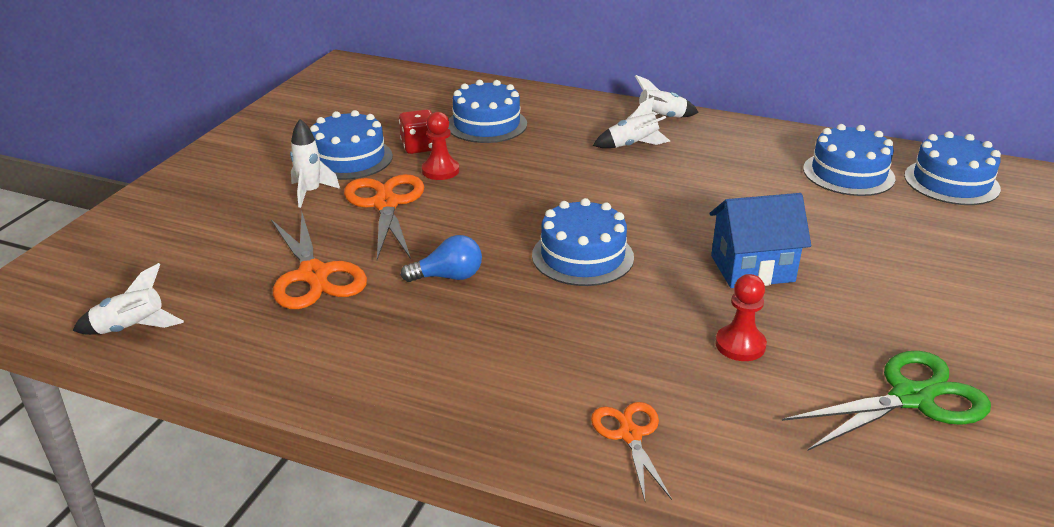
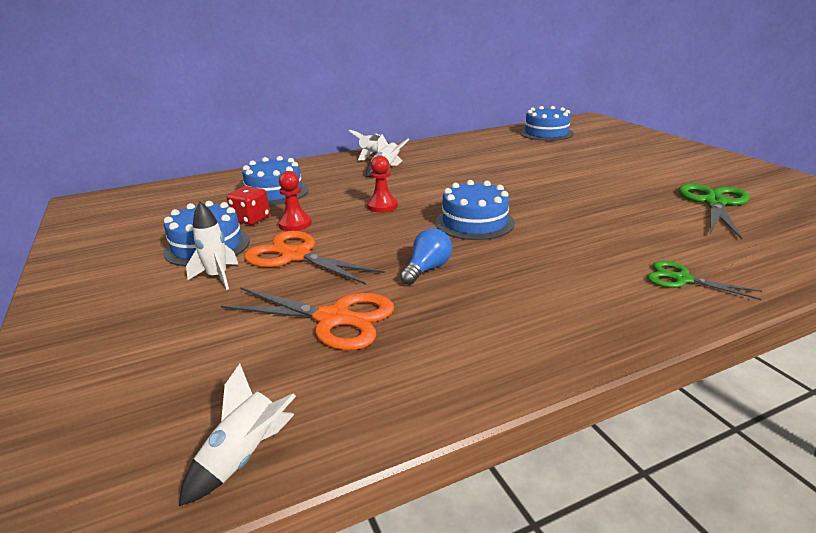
camera: 45 degrees left, 5 degrees down
orange scissors [591,402,672,501] -> green scissors [647,261,762,300]
blue house [709,193,811,288] -> none
red pawn [715,274,767,361] -> red pawn moved to [367,155,398,213]
blue cake [803,124,895,196] -> none

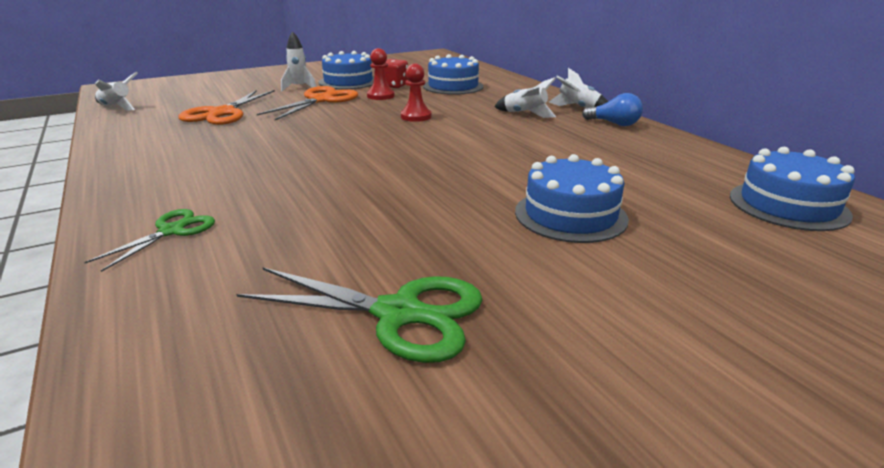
camera: 85 degrees right, 0 degrees up
blue light bulb [400,229,452,285] -> blue light bulb moved to [582,93,643,126]
blue cake [436,180,515,240] -> blue cake moved to [515,154,629,243]

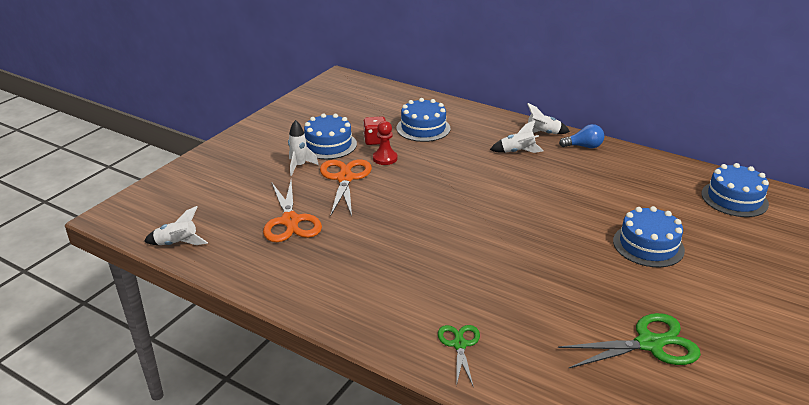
camera: 30 degrees left, 5 degrees up
red pawn [401,64,431,122] -> none

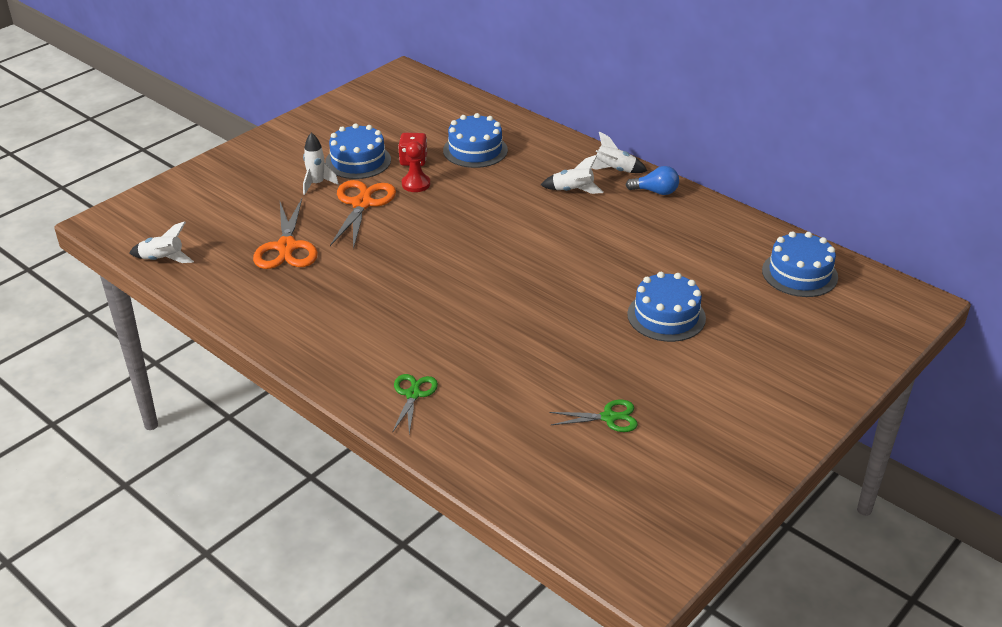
camera: 10 degrees right, 5 degrees up
green scissors [558,313,701,368] -> green scissors [549,400,638,432], size x0.61

